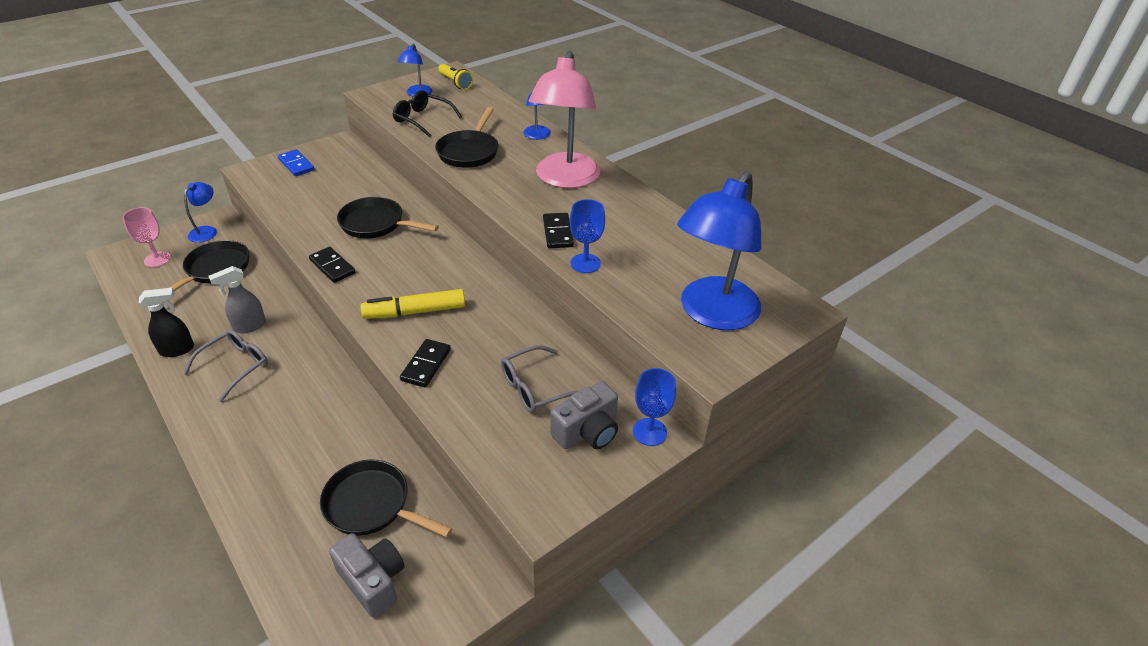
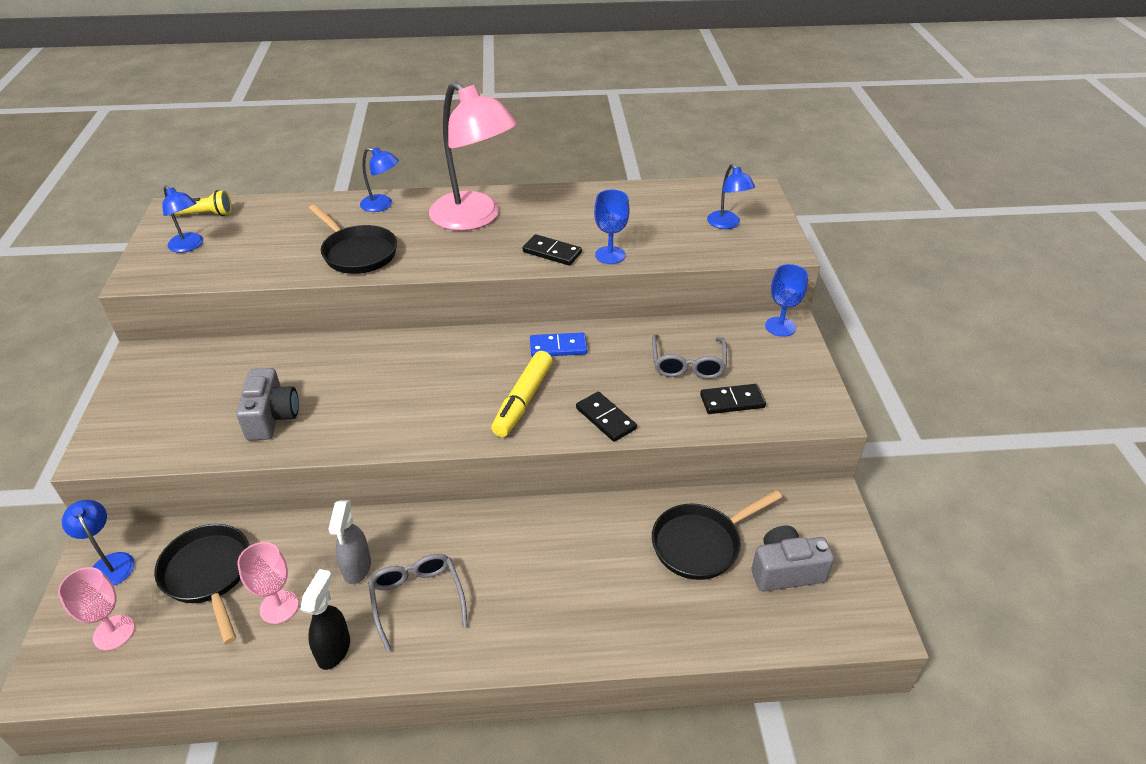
camera: 55 degrees left, 0 degrees up
blue domino [278,149,314,176] -> blue domino moved to [530,332,587,357]
black domino [309,247,355,283] -> black domino moved to [700,384,766,414]
black pan [337,197,439,238] -> none
black glasses [393,90,462,137] -> none
grey camera [550,381,618,449] -> grey camera moved to [236,368,299,441]
blue lamp [677,171,761,330] -> blue lamp [707,164,755,229], size x0.46
none -> pink goblet [237,542,299,624]

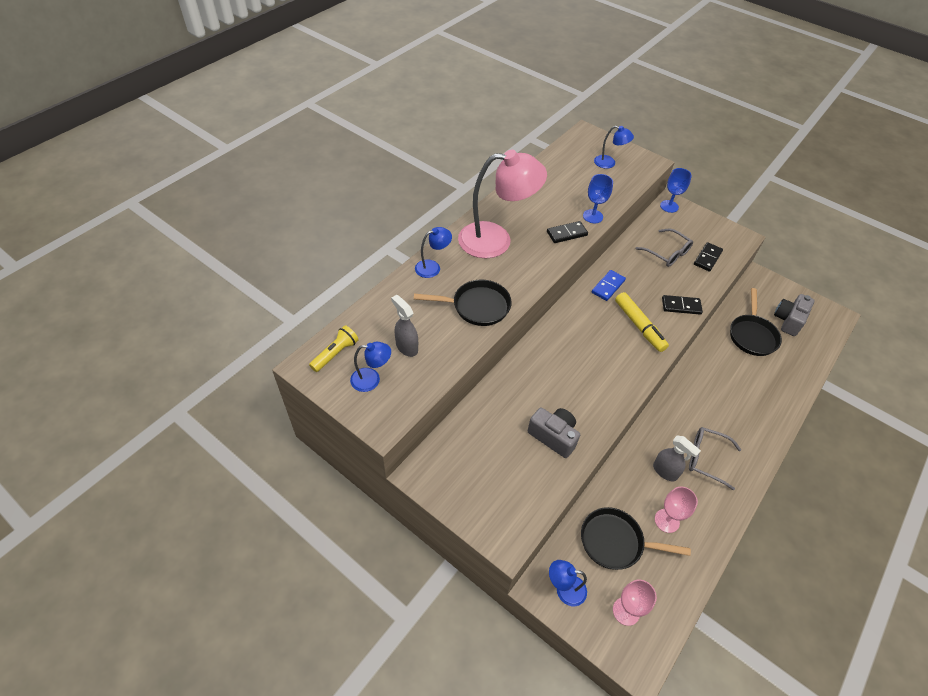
camera: 50 degrees left, 10 degrees up
black spray bottle [300,569,350,670] -> none
none -> grey spray bottle [391,295,418,357]

